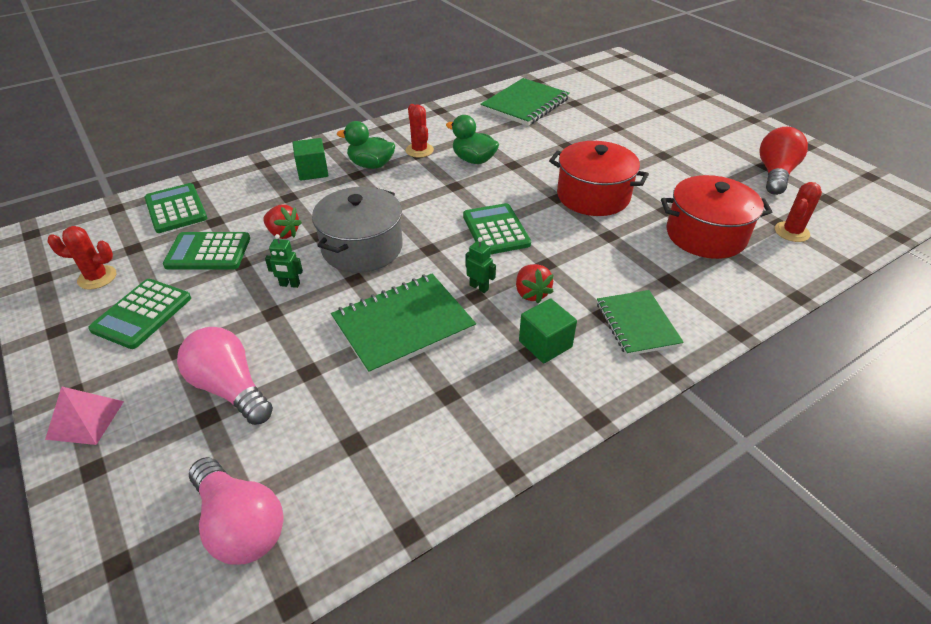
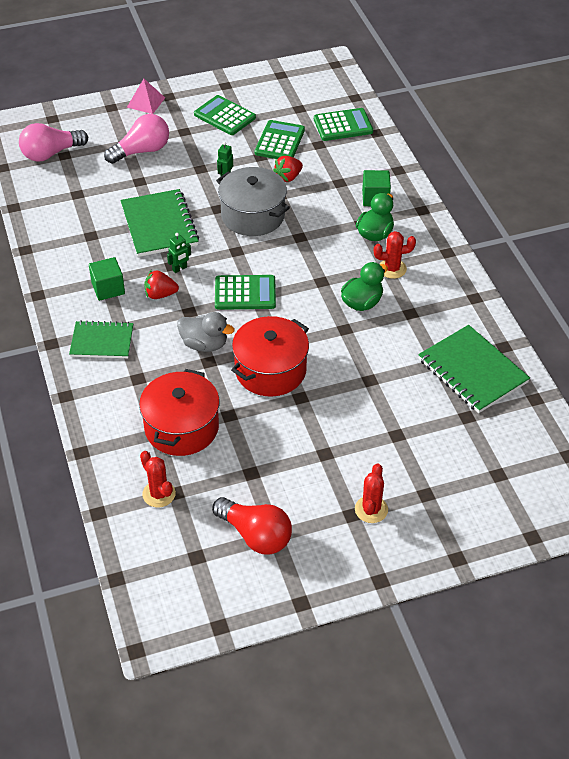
camera: 105 degrees right, 5 degrees up
red cactus [47,226,116,290] -> red cactus moved to [355,463,388,523]
none -> grey duck [177,312,235,352]

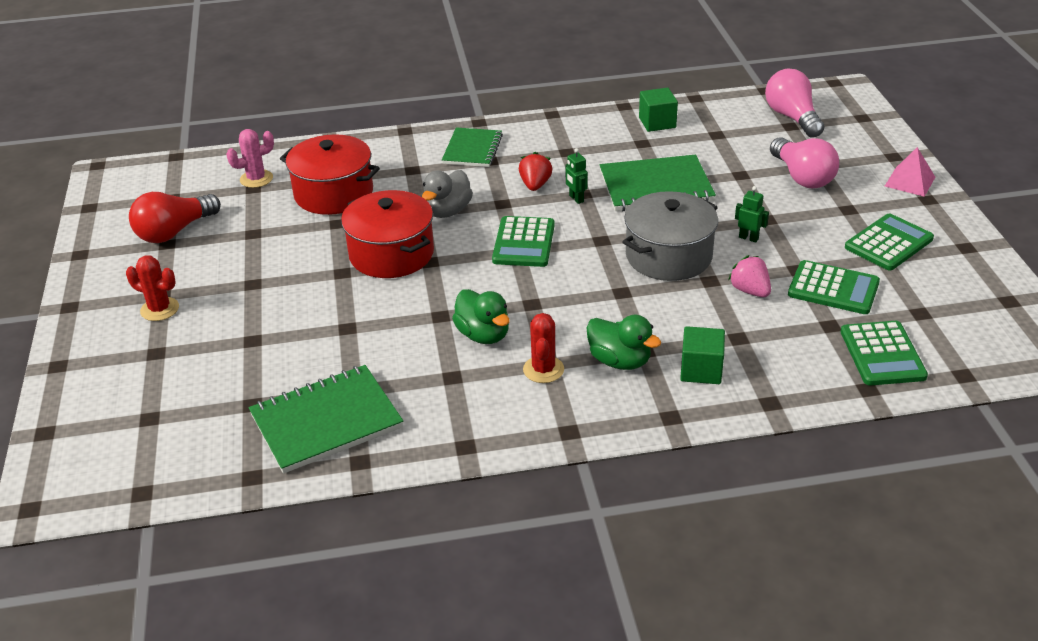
camera: 100 degrees right, 10 degrees down
green cube [89,257,125,301] -> green cube moved to [639,88,678,132]
red cactus [140,451,176,507] -> pink cactus [226,129,274,188]
red strawberry [273,156,303,182] -> pink strawberry [728,255,771,297]

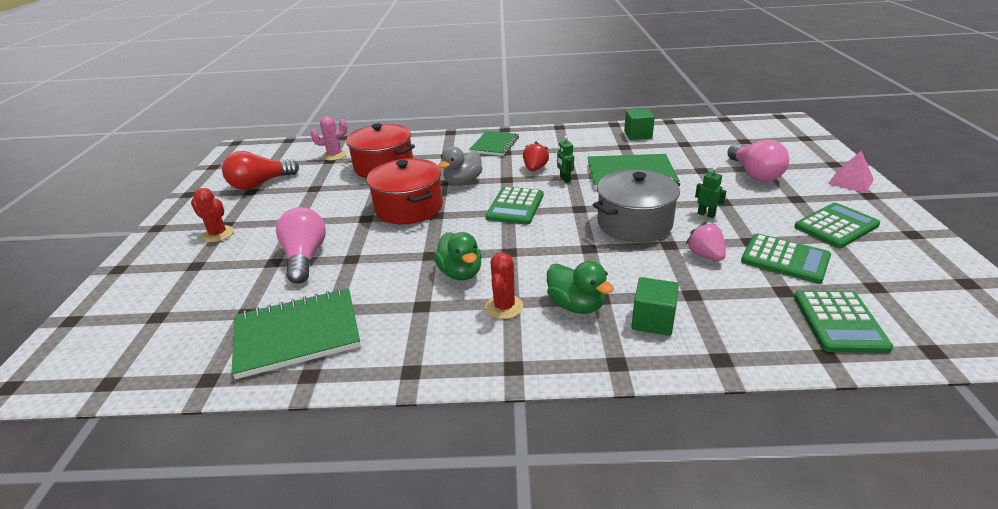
camera: 10 degrees right, 5 degrees down
pink light bulb [765,68,824,138] -> pink light bulb moved to [276,207,326,283]

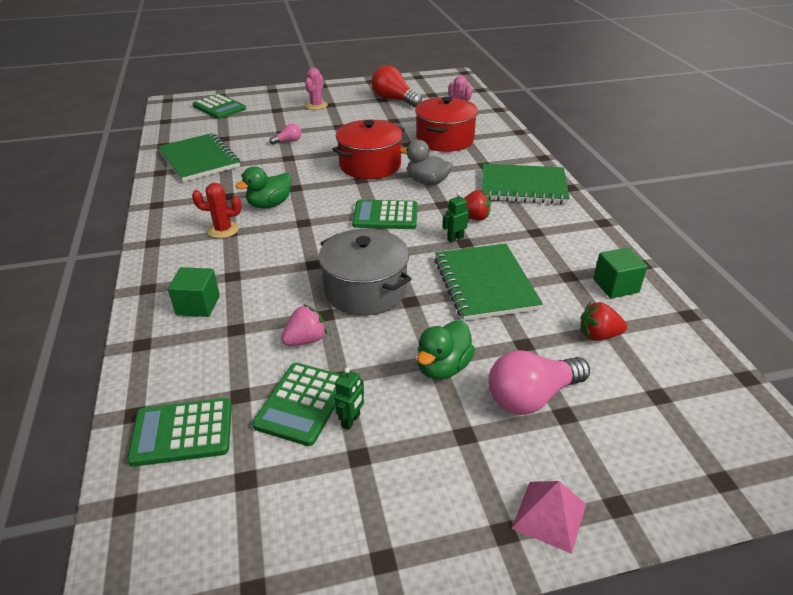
camera: 75 degrees right, 5 degrees up
red cactus [191,188,234,242] -> pink cactus [305,68,328,110]
pink light bulb [276,207,326,283] -> pink light bulb [269,123,301,145], size x0.49
green notebook [469,131,519,156] -> green notebook [482,164,570,204], size x1.51
green duck [547,261,614,314] -> green duck moved to [417,320,475,380]
green robot [695,167,726,218] -> green robot moved to [334,367,364,430]
green calculator [794,203,880,248] -> green calculator moved to [193,94,246,119]
none -> red strawberry [580,301,627,341]

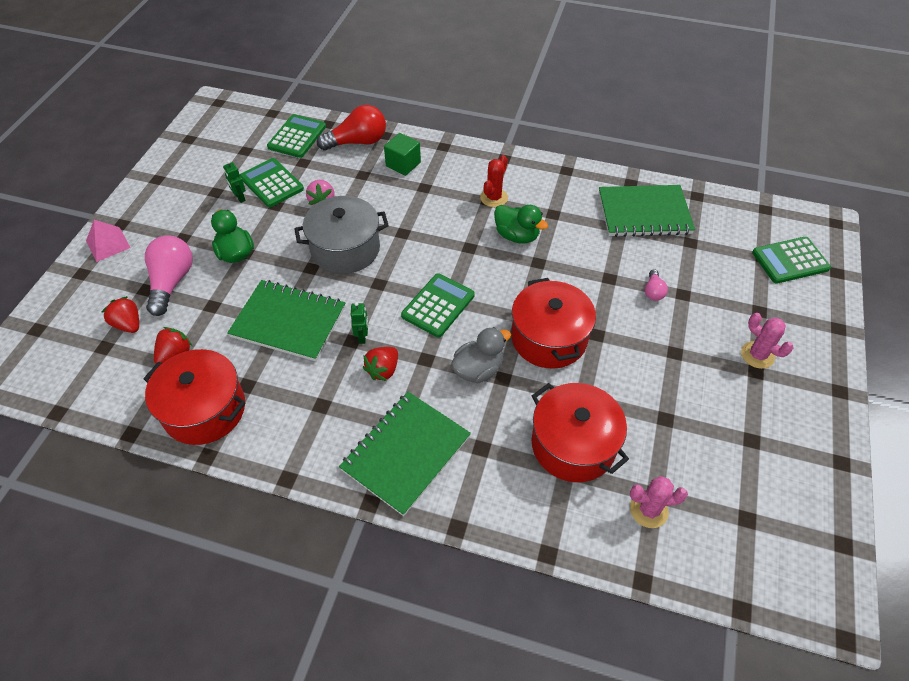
camera: 120 degrees right, 15 degrees up
green duck [235,166,292,208] -> green duck turned 135 degrees clockwise [494,205,548,243]
red light bulb [372,65,422,107] -> red light bulb moved to [317,105,386,151]
green cube [593,247,648,298] -> red pot [143,349,246,445]
none -> red strawberry [102,296,139,333]

